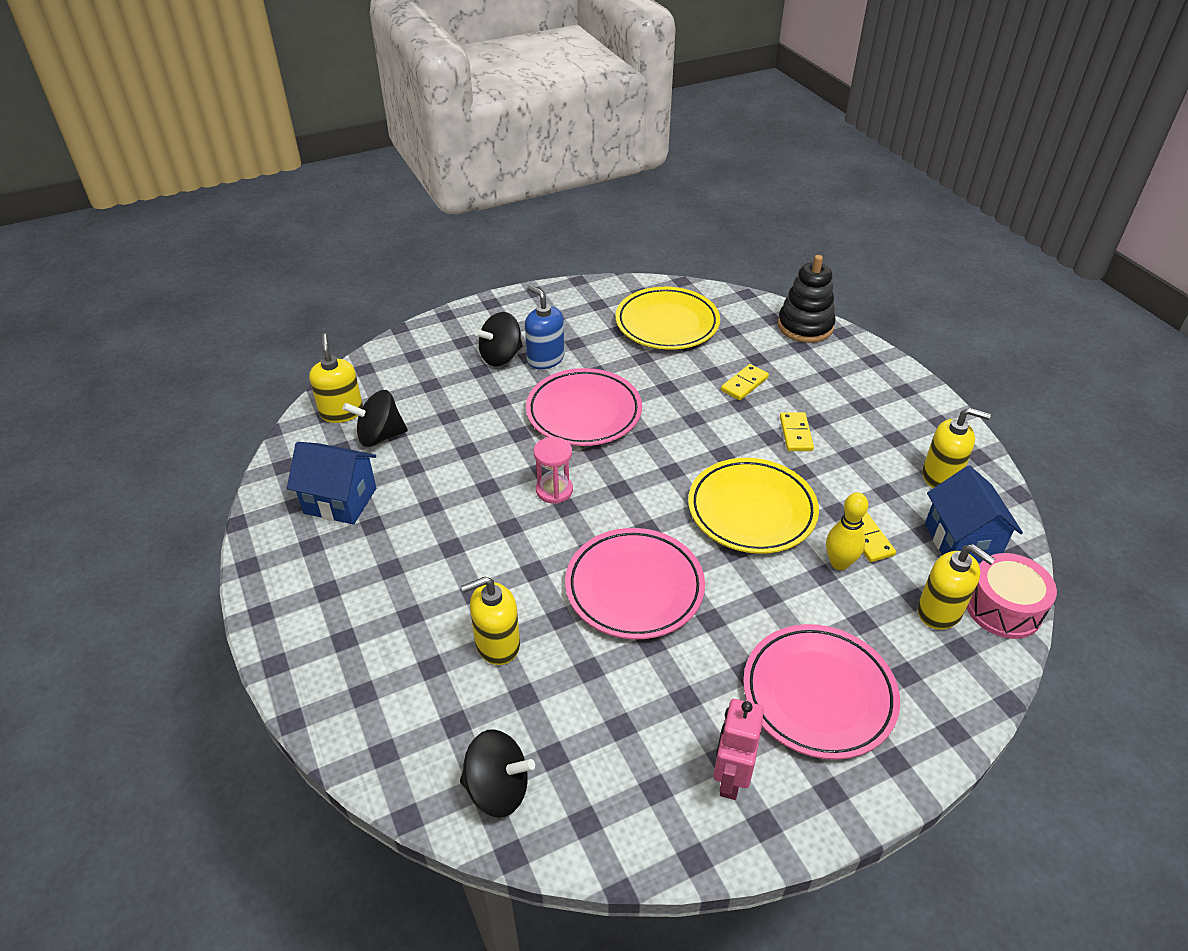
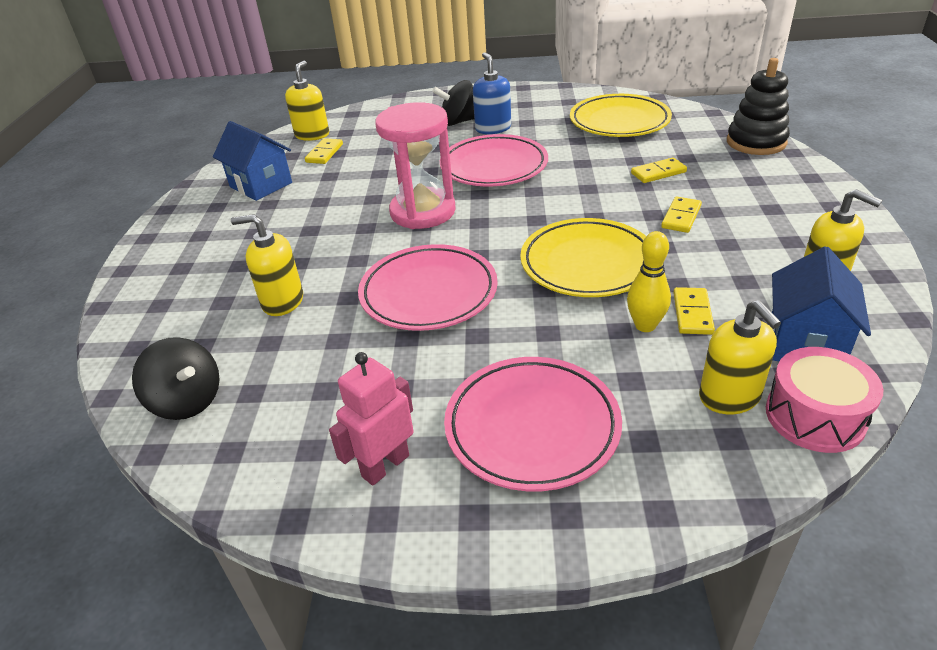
camera: 30 degrees right, 5 degrees down
black spinning top [343,390,408,447] -> yellow domino [305,138,343,164]
pink hourglass [534,437,573,504] -> pink hourglass [375,102,456,229], size x1.90

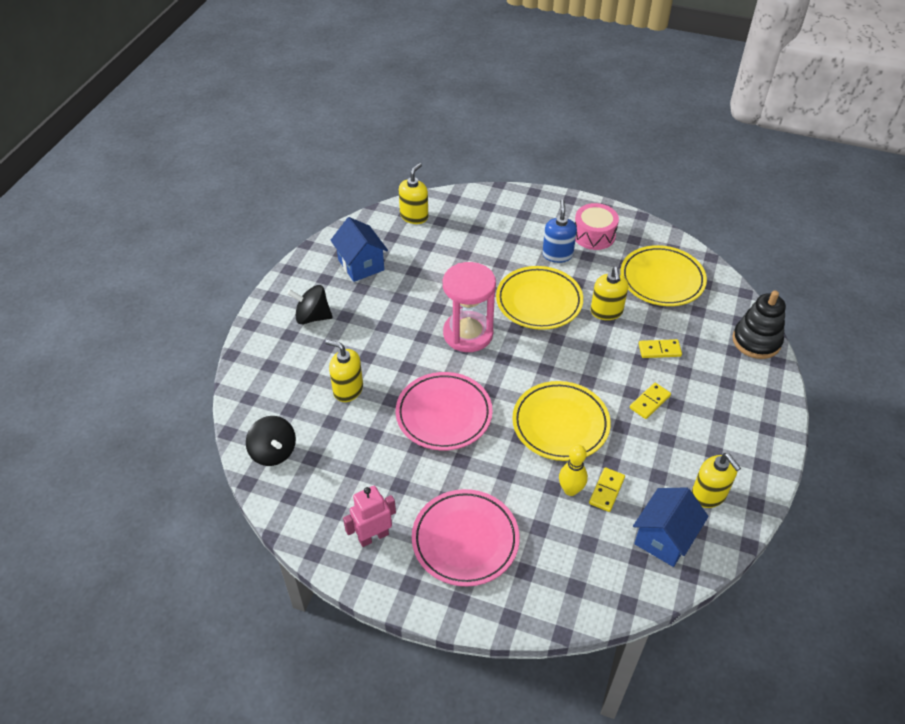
camera: 15 degrees right, 10 degrees up
yellow domino [305,138,343,164] -> none
black spinning top [432,80,474,126] -> black spinning top moved to [287,285,333,324]
pink plate [440,134,548,186] -> yellow plate [496,266,583,330]
yellow soap dispenser [699,300,781,414] -> yellow soap dispenser moved to [591,267,628,320]
pink drum [766,347,883,453] -> pink drum moved to [575,203,619,250]

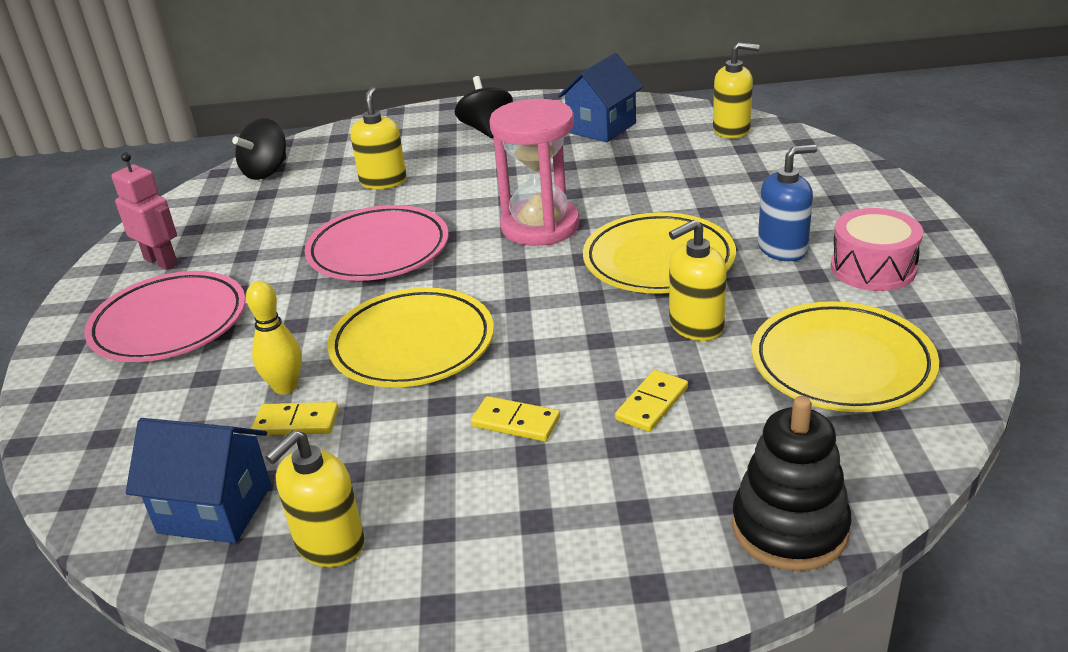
camera: 70 degrees right, 15 degrees down
yellow domino [639,339,682,358] -> yellow domino turned 60 degrees clockwise [615,370,688,432]

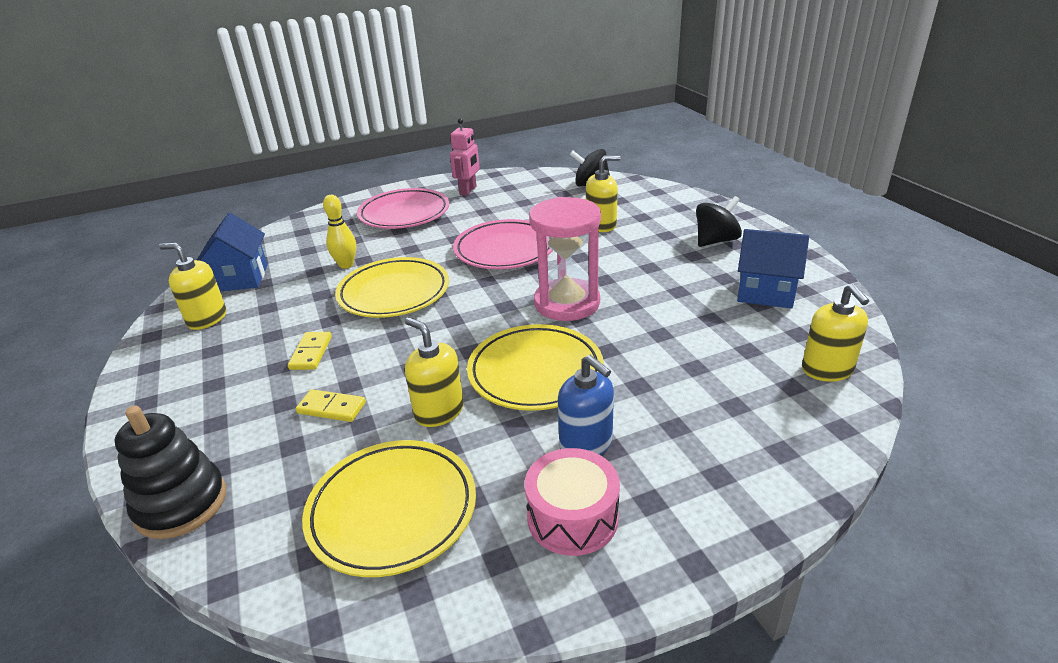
camera: 70 degrees right, 0 degrees up
yellow domino [252,402,339,435] -> none

